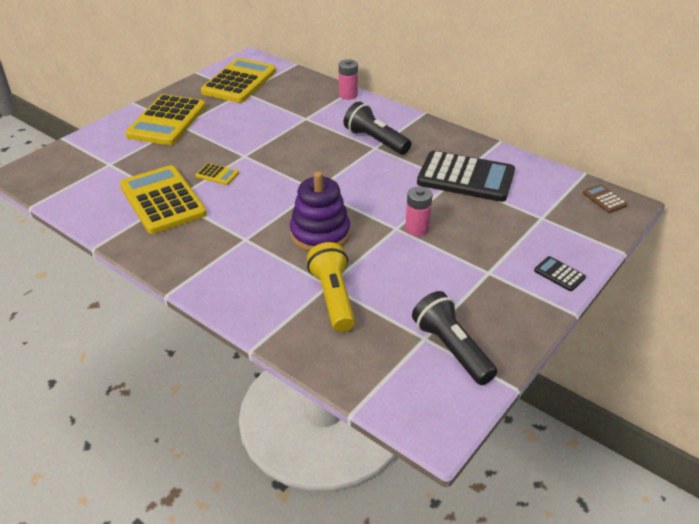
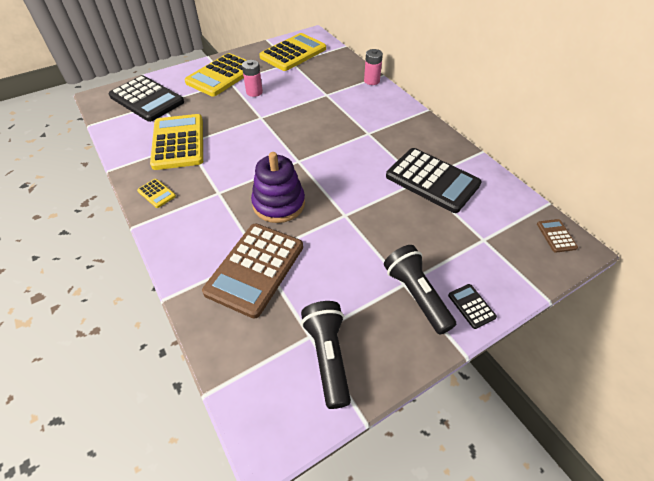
camera: 20 degrees right, 10 degrees up
yellow calculator [196,163,239,185] -> yellow calculator moved to [137,179,176,208]
yellow flashlight [307,242,355,332] -> brown calculator [202,224,303,318]
black flashlight [344,102,411,155] -> black flashlight moved to [384,245,456,335]
pink battery [405,186,433,236] -> pink battery moved to [242,60,263,97]
none -> black calculator [109,75,184,122]

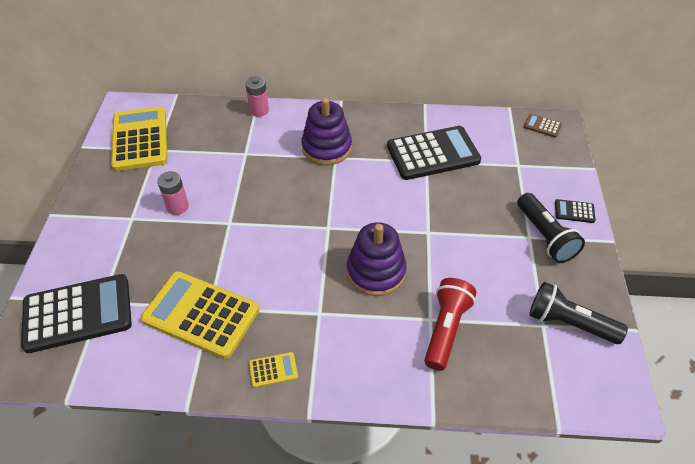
camera: 55 degrees left, 0 degrees up
yellow calculator [184,53,247,96] -> none
brown calculator [202,224,303,318] -> red flashlight [424,278,477,371]
black flashlight [384,245,456,335] -> black flashlight turned 120 degrees counterclockwise [517,193,585,263]
none -> purple stacking toy [301,98,352,165]

